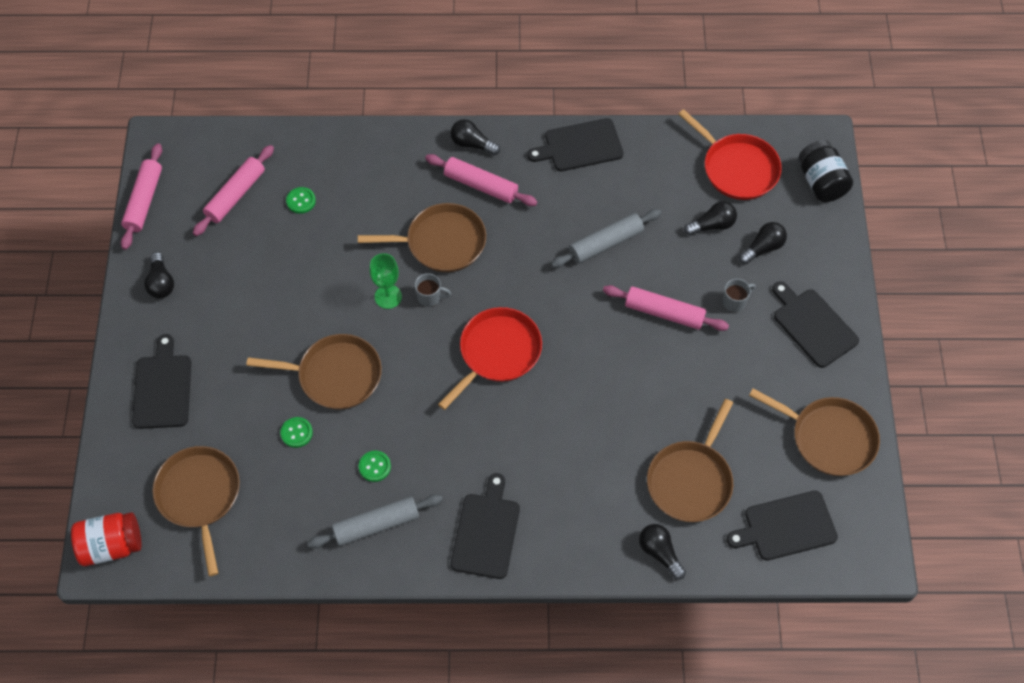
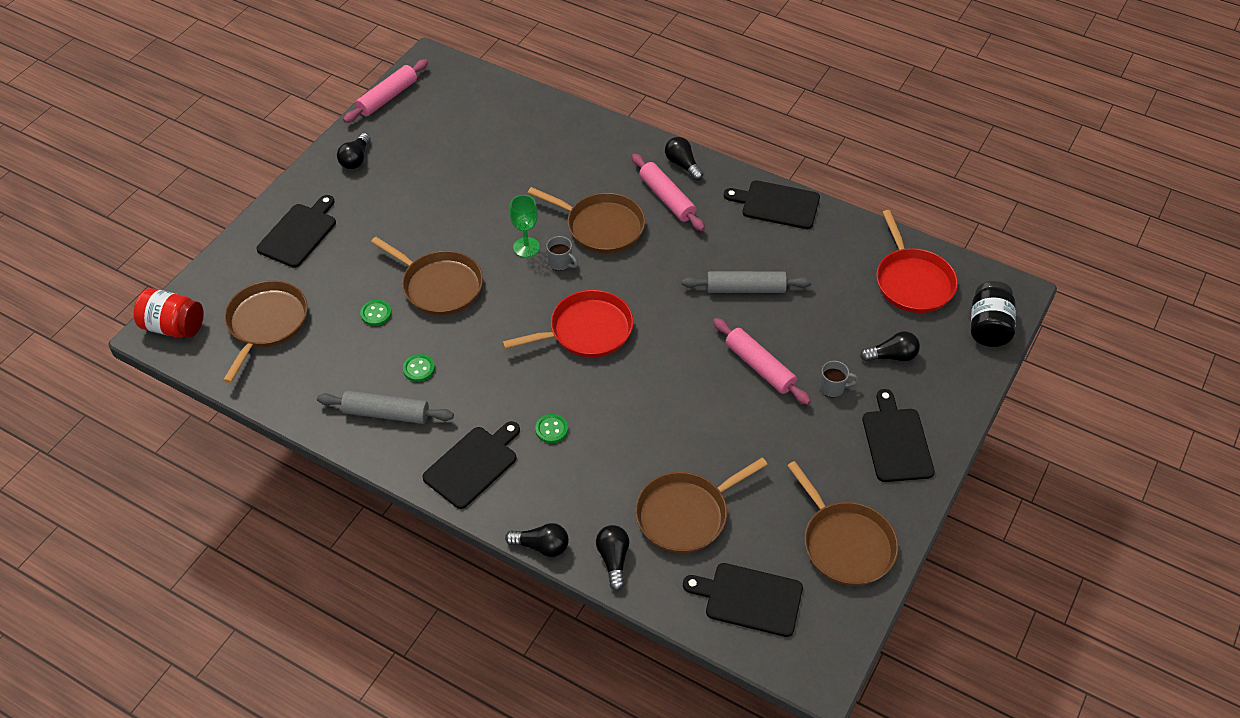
camera: 30 degrees right, 10 degrees down
pink rolling pin [193,145,274,236] -> none
green button [286,187,316,214] -> green button moved to [535,414,568,443]
black light bulb [684,201,737,236] -> black light bulb moved to [505,523,569,557]

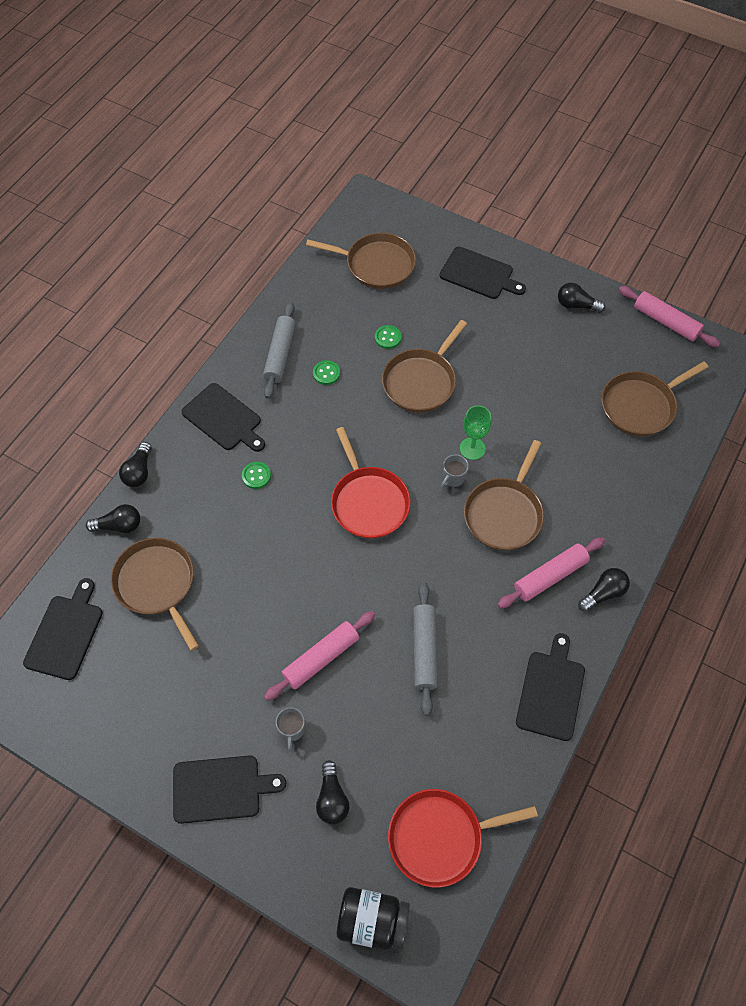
camera: 90 degrees right, 10 degrees up
red jar [133,288,204,338] -> none
brown pan [787,461,898,586] -> brown pan moved to [601,361,708,436]

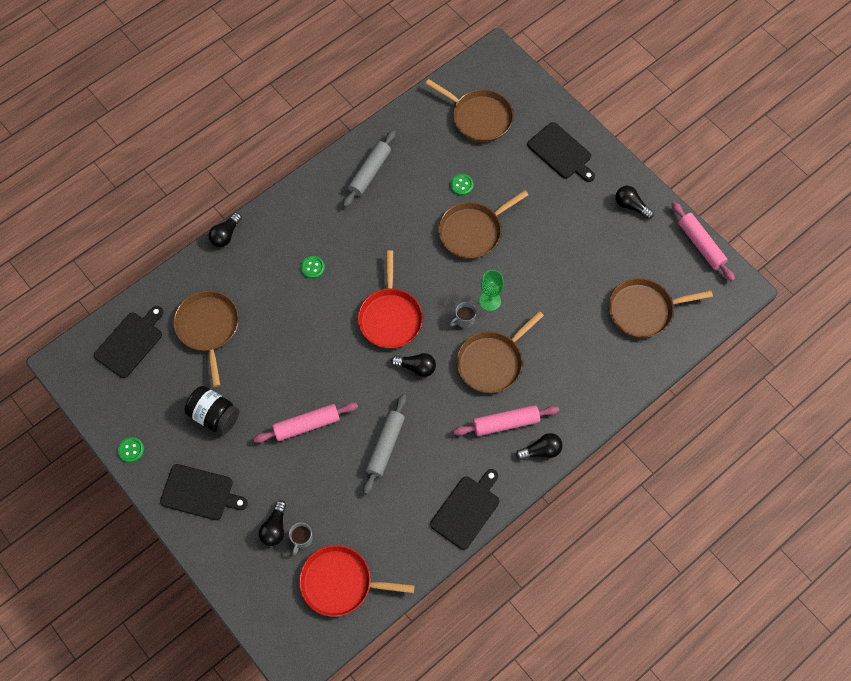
camera: 20 degrees right, 5 degrees up
black light bulb [86,504,140,533] -> black light bulb moved to [391,353,436,377]
black cutting board [181,383,265,452] -> none
grey mug [276,707,305,751] -> grey mug moved to [289,522,313,555]
green button [313,360,340,385] -> green button moved to [118,437,144,463]
black jar [337,887,410,950] -> black jar moved to [184,386,239,435]

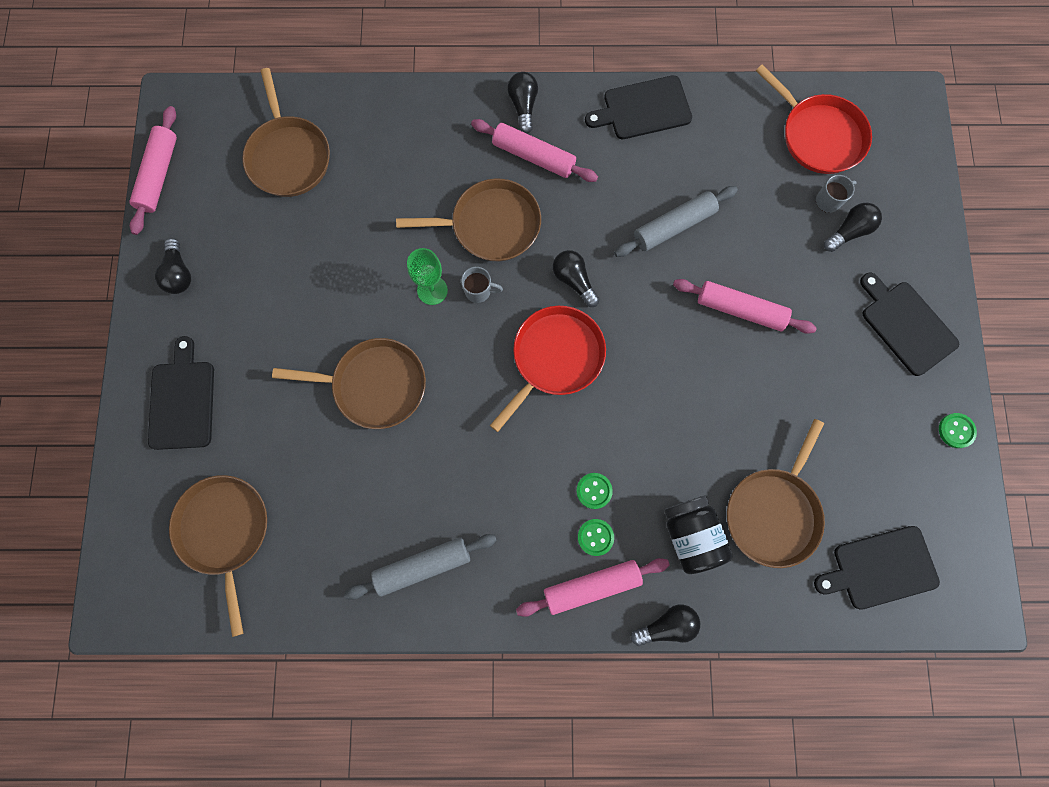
camera: 140 degrees left, 10 degrees up
black jar [184,386,239,435] -> black jar moved to [664,496,733,574]
green button [450,174,474,196] -> green button moved to [578,519,614,556]
black light bulb [516,433,563,460] -> black light bulb turned 60 degrees clockwise [508,72,538,134]
brown pan [609,278,713,338] -> brown pan turned 45 degrees clockwise [242,68,330,197]
none -> pink rolling pin [516,558,669,617]

